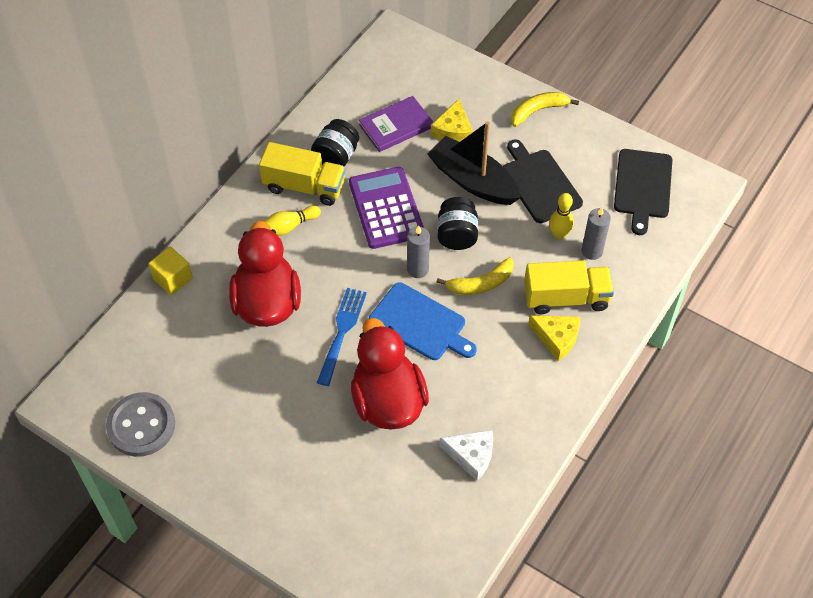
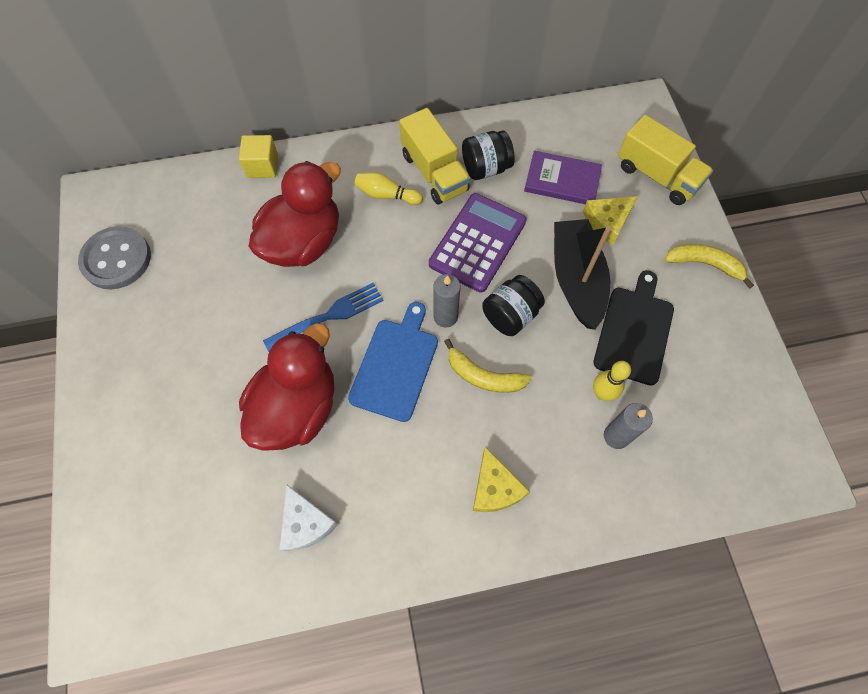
camera: 45 degrees right, 10 degrees up
blue cutting board [369,282,477,360] -> blue cutting board turned 150 degrees counterclockwise [348,302,438,422]
yellow truck [524,260,614,314] -> yellow truck moved to [618,115,714,205]
black cutting board [614,149,672,235] -> none

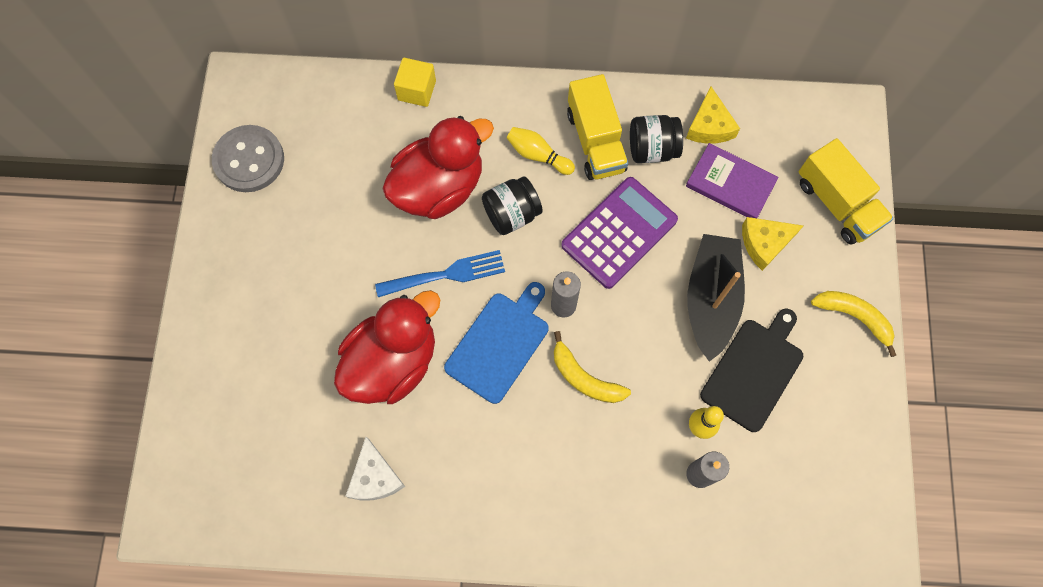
camera: 15 degrees right, 5 degrees up
yellow cheese [473,447,530,512] -> yellow cheese moved to [686,87,740,144]
black jar [482,275,545,336] -> black jar moved to [482,176,543,235]

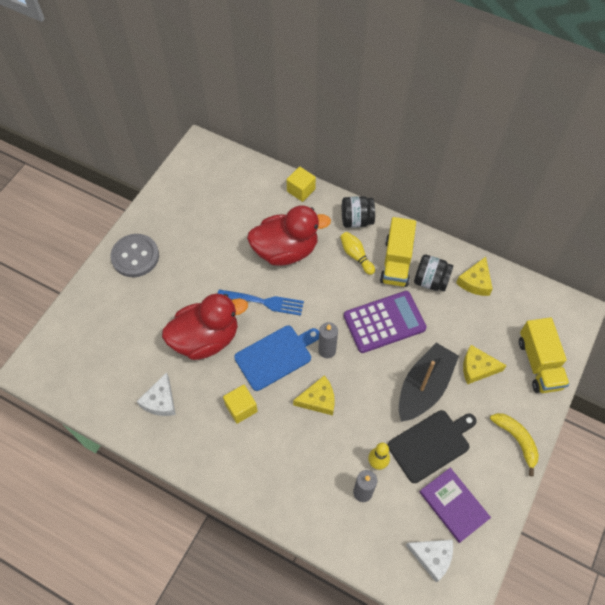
camera: 25 degrees right, 10 degrees down
grey button [212,125,284,192] -> grey button moved to [111,234,159,277]
black jar [482,176,543,235] -> black jar moved to [342,196,375,228]
yellow banana [554,331,631,403] -> yellow cheese [293,375,335,415]
purple book [686,143,779,218] -> purple book moved to [420,468,491,543]
none -> yellow cube [223,385,258,424]
none -> white cheese [406,540,453,582]

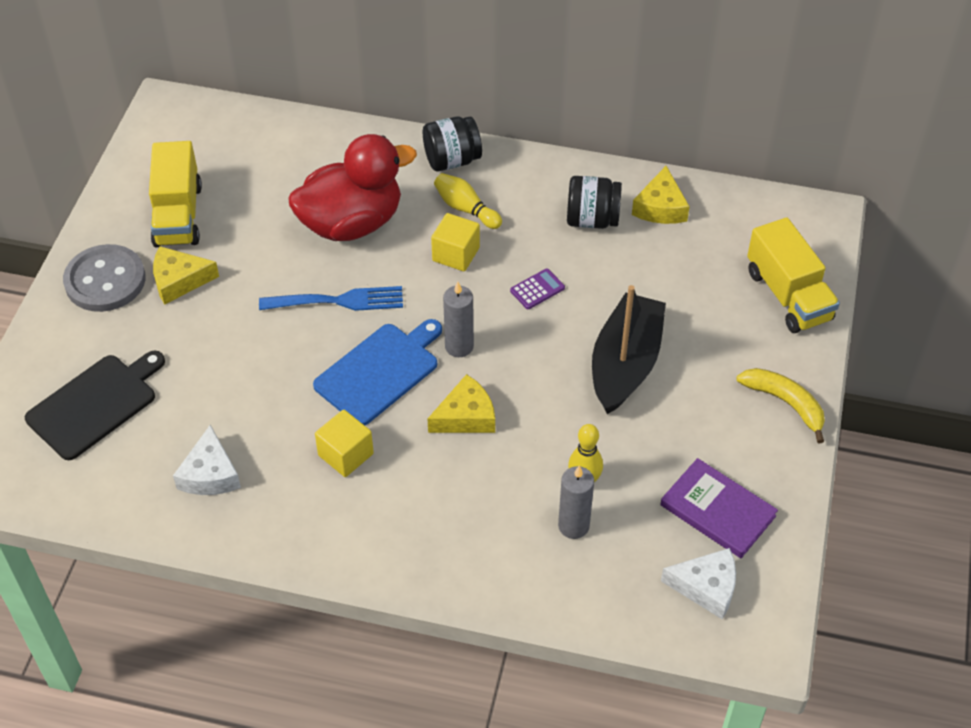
camera: 15 degrees left, 10 degrees down
red duck [162,294,248,360] -> none
yellow cube [287,167,316,202] -> yellow cube moved to [431,213,480,271]
purple calculator [344,291,426,353] -> purple calculator [510,268,565,309], size x0.41
yellow truck [380,217,416,287] -> yellow truck moved to [149,141,202,247]
black cutting board [388,410,477,483] -> black cutting board moved to [25,350,165,460]
yellow cheese [463,345,507,384] -> yellow cheese moved to [153,246,219,304]

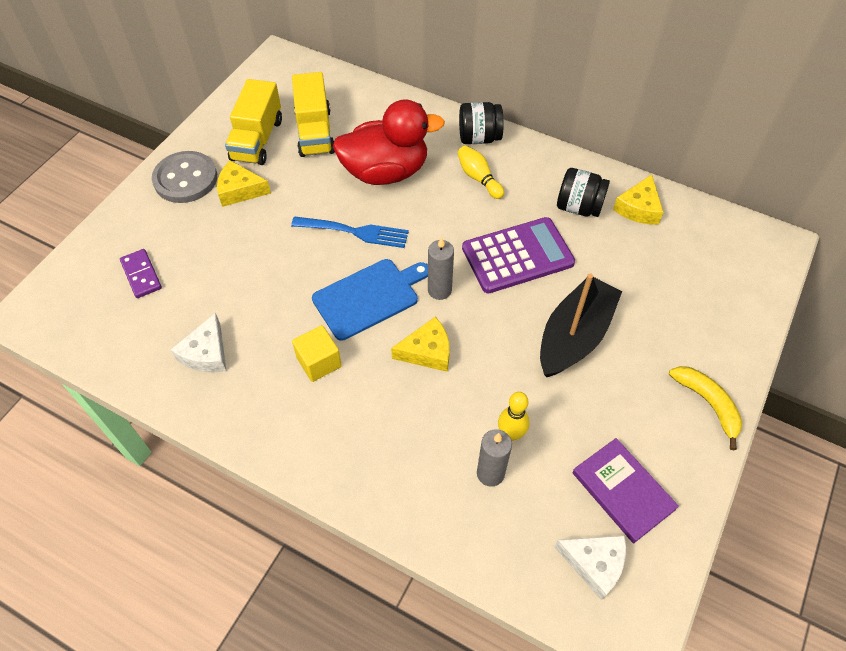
camera: 15 degrees right, 5 degrees up
black cutting board [25,350,165,460] -> purple domino [120,249,162,298]
yellow cube [431,213,480,271] -> none
purple calculator [510,268,565,309] -> purple calculator [462,217,575,293], size x2.44
yellow truck [747,217,840,333] -> yellow truck moved to [292,72,335,157]

